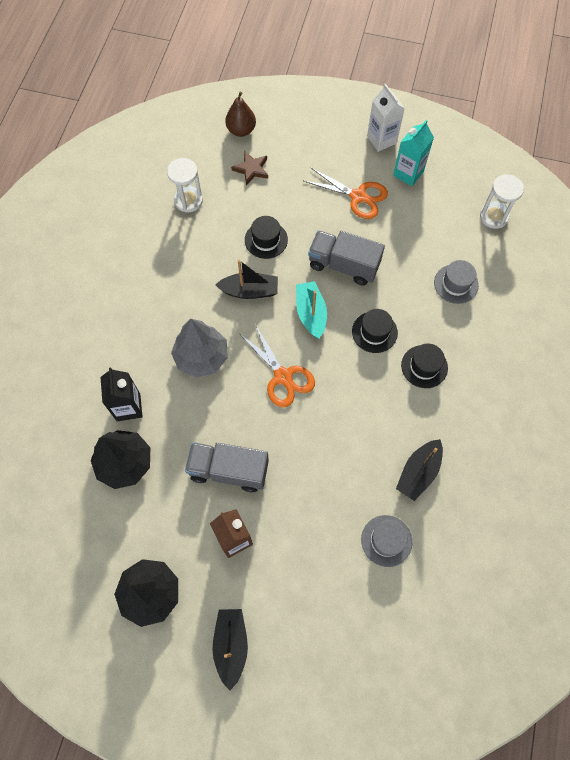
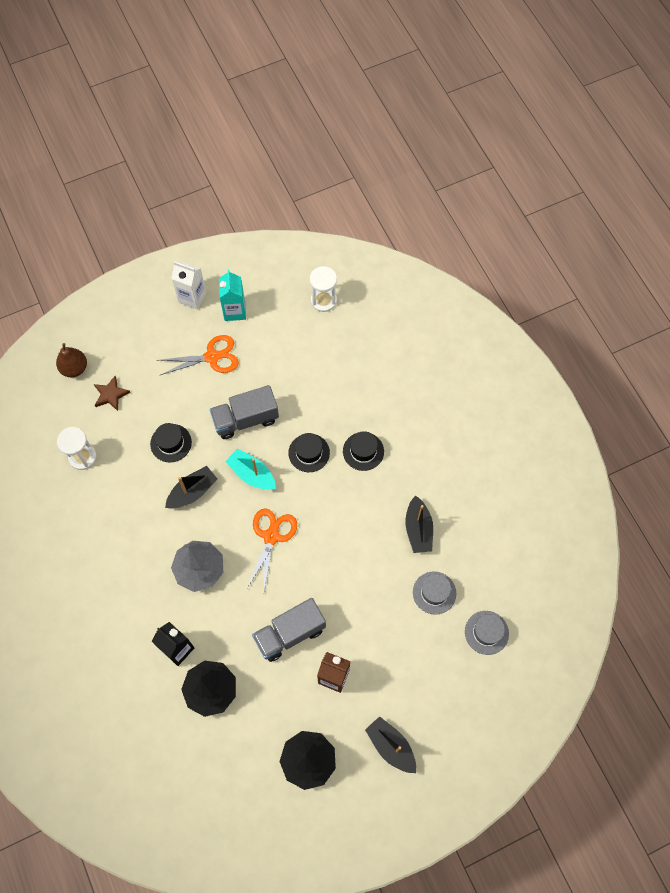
camera: 40 degrees left, 0 degrees up
orange scissors [240,324,315,408] -> orange scissors turned 90 degrees counterclockwise [246,508,297,590]
grey hat [434,260,479,304] -> grey hat moved to [465,611,509,655]

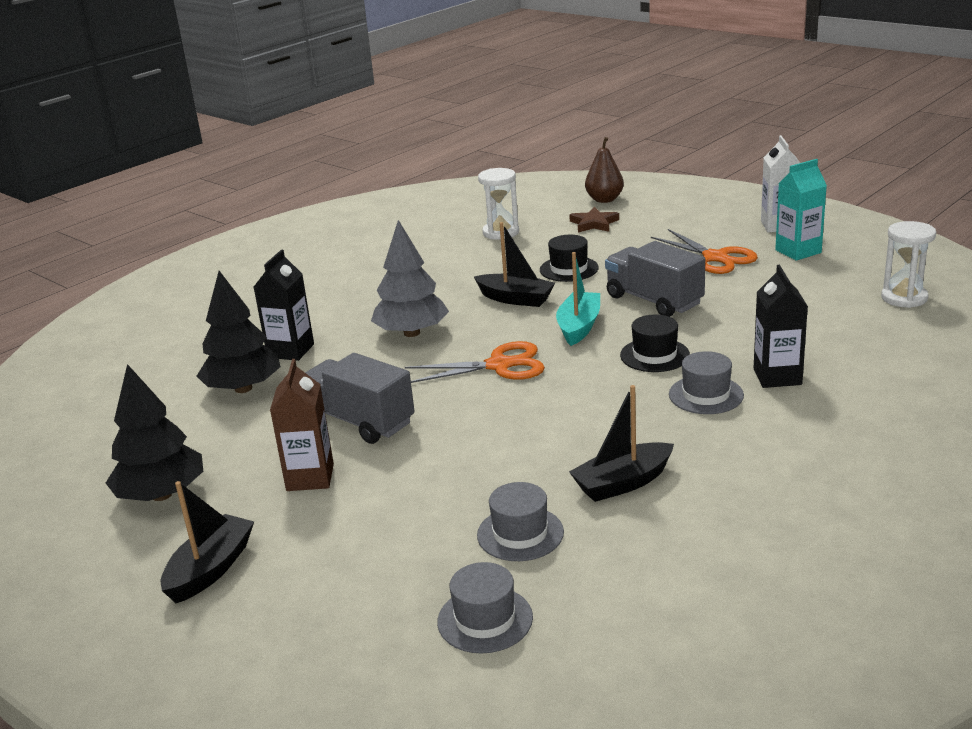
camera: 70 degrees right, 40 degrees down
black hat [343,431,384,471] -> grey hat [669,351,744,414]
none -> black carton [754,265,808,388]

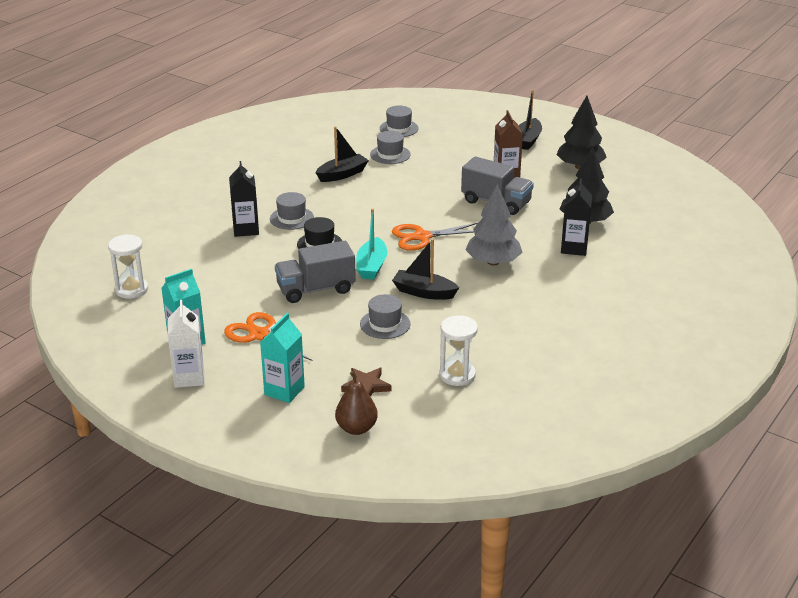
camera: 170 degrees right, 5 degrees up
black hat [540,235,599,282] -> grey hat [360,294,411,339]
grey truck [605,241,705,317] -> grey truck turned 120 degrees clockwise [275,241,356,303]
none -> turquoise carton [260,313,305,403]

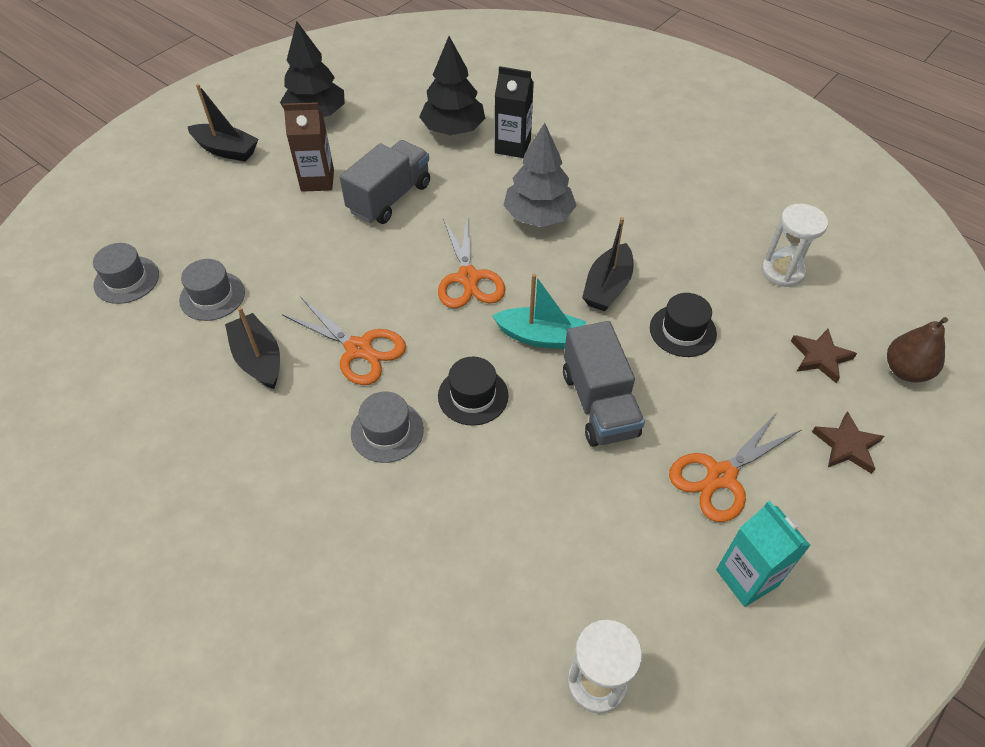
camera: 85 degrees left, 20 degrees up
white carton [168,300,204,388] -> none
black carton [229,161,259,237] -> none
turquoise carton [260,313,305,403] -> brown star [812,411,884,474]
grey hat [360,294,411,339] -> black hat [650,293,717,357]
none -> orange scissors [282,297,406,385]

